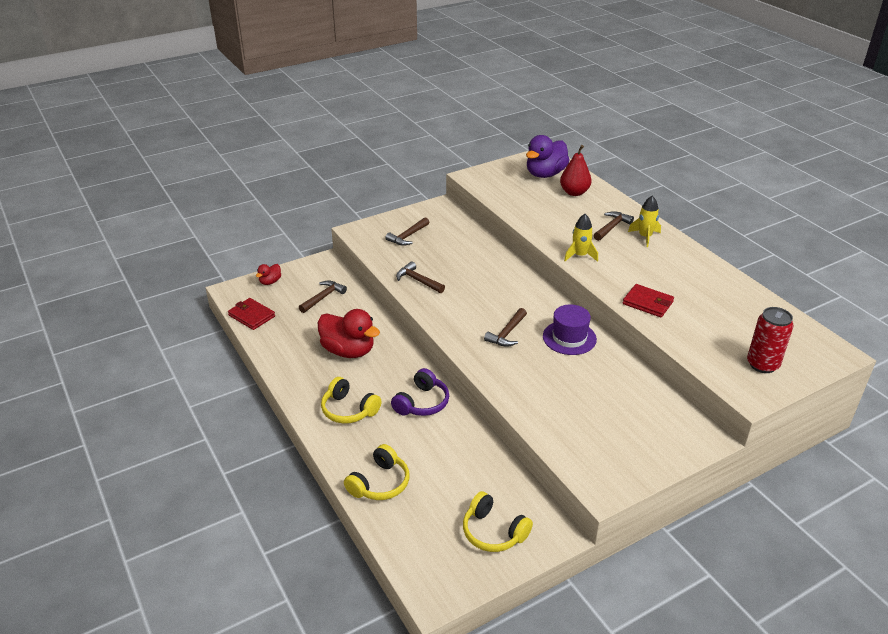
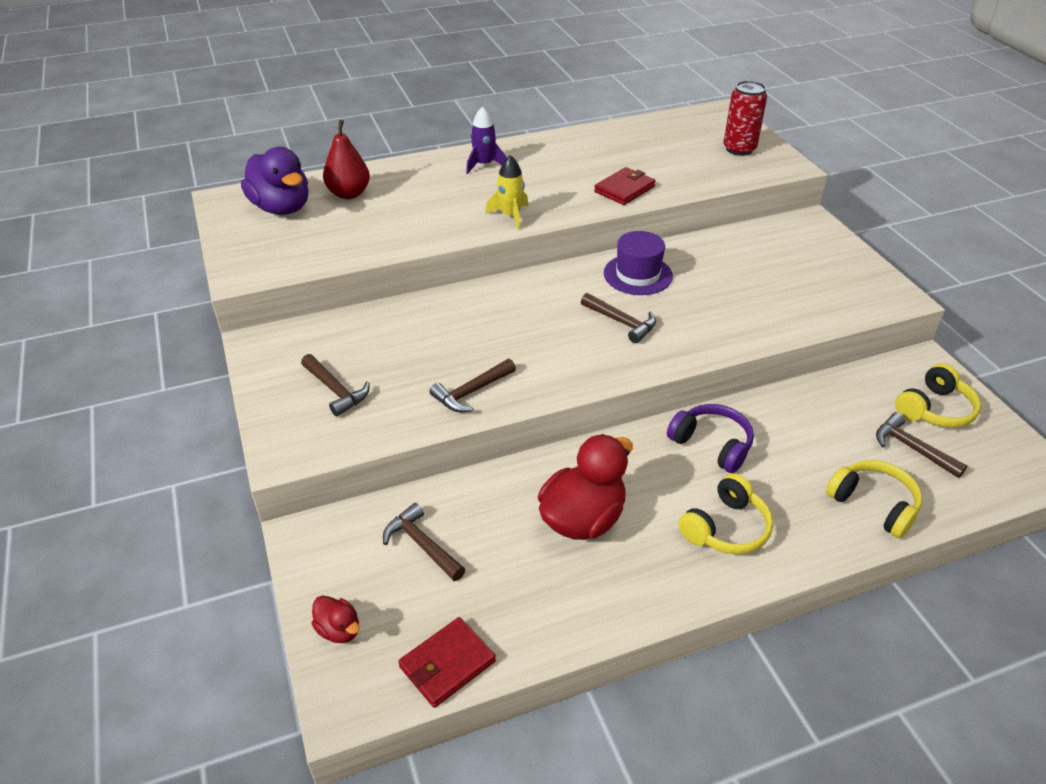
camera: 80 degrees left, 5 degrees up
brown hammer [594,211,634,241] -> brown hammer moved to [876,412,967,478]
yellow rocket [628,196,661,247] -> purple rocket [466,106,506,174]

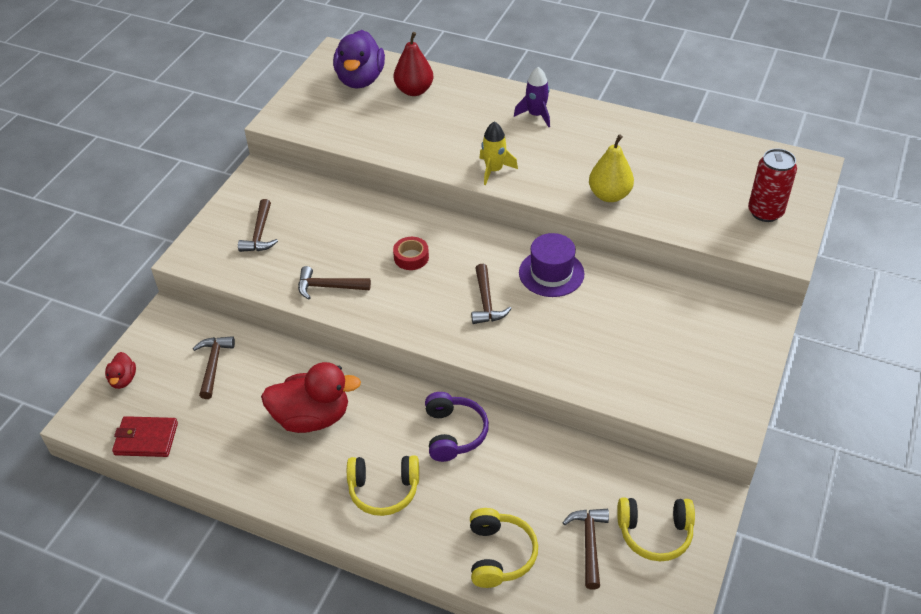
camera: 45 degrees right, 5 degrees up
red wallet [594,167,656,205] -> yellow pear [589,134,634,202]
none -> red tape [393,237,429,270]

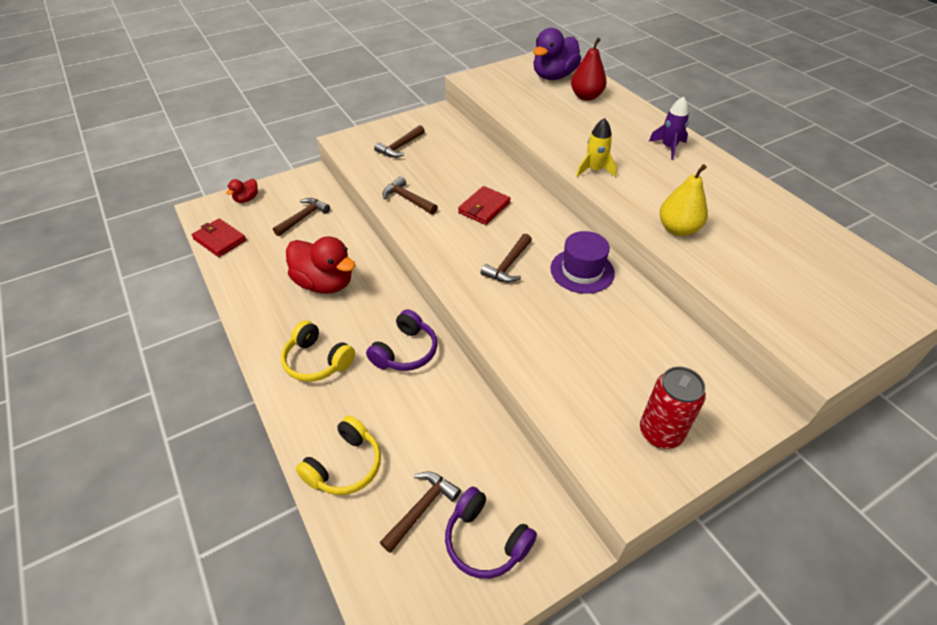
camera: 35 degrees right, 0 degrees up
red tape [393,237,429,270] -> red wallet [458,186,511,225]
yellow headphones [617,498,695,561] -> purple headphones [445,487,537,579]
red can [748,148,797,222] -> red can moved to [640,366,706,449]

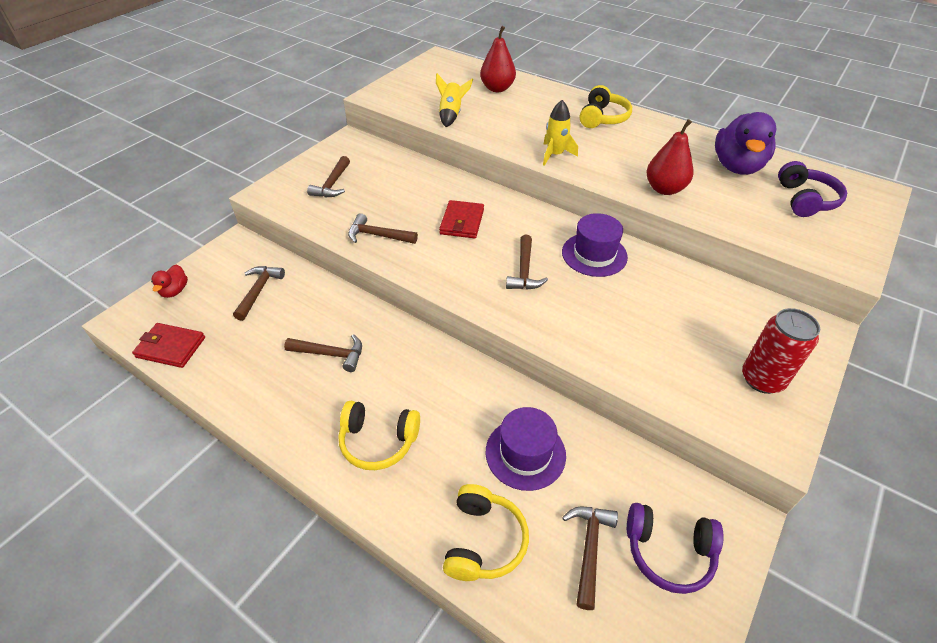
camera: 25 degrees left, 0 degrees up
red duck [286,236,356,294] -> brown hammer [284,334,362,372]
purple headphones [366,309,437,371] -> purple headphones moved to [778,161,847,217]
purple duck [533,28,581,80] -> purple duck moved to [715,112,776,175]
purple rocket [649,96,689,160] -> yellow headphones [580,85,632,128]
yellow pear [660,164,708,236] -> red pear [646,119,693,195]
none -> yellow rocket [436,73,473,127]
none -> purple hat [486,407,566,491]

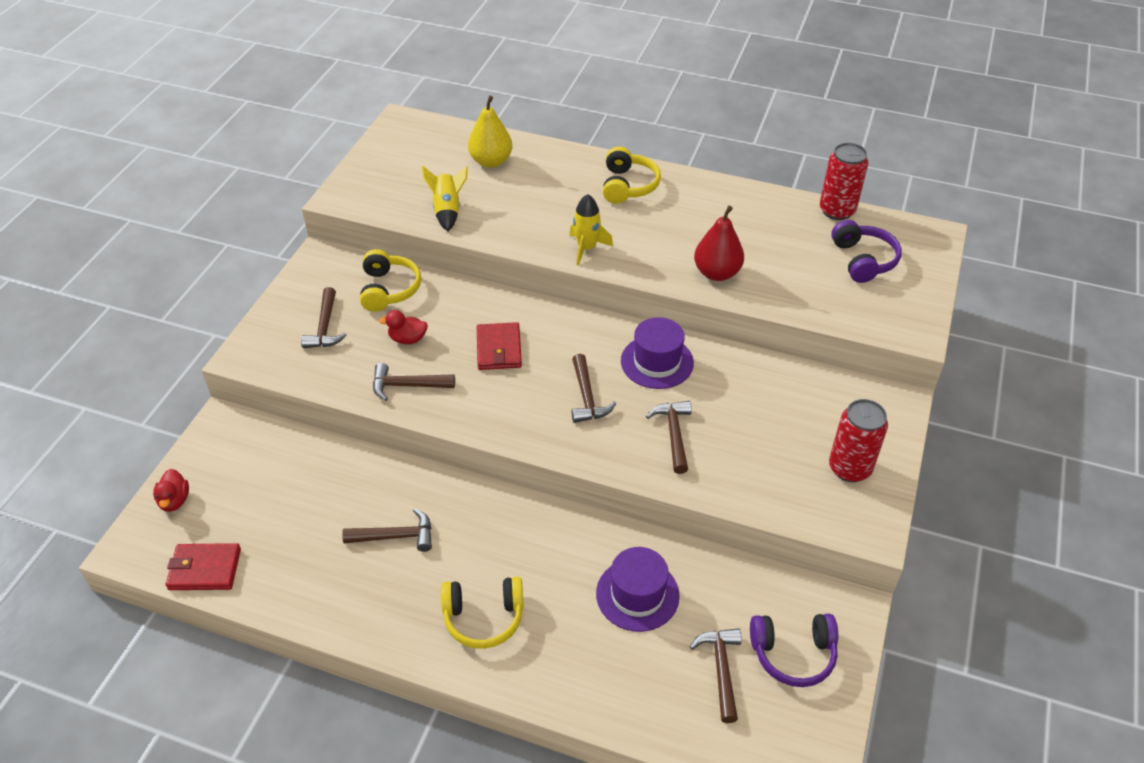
camera: 15 degrees left, 0 degrees up
brown hammer [233,266,285,321] -> brown hammer moved to [646,401,692,474]
yellow headphones [443,484,529,581] -> yellow headphones moved to [360,249,421,312]
red pear [480,26,516,92] -> yellow pear [468,96,512,168]
purple duck [715,112,776,175] -> none
none -> red duck [378,310,428,344]
none -> red can [820,143,868,220]

